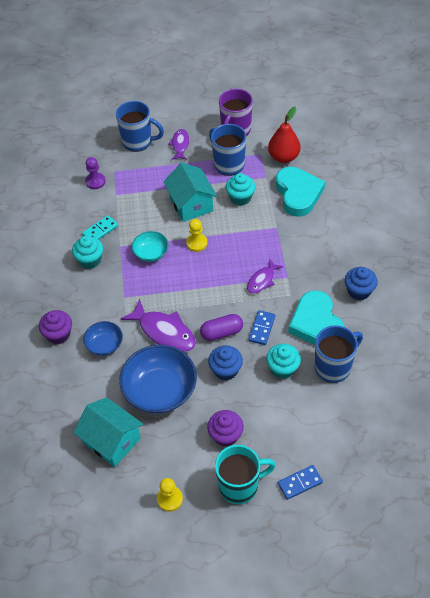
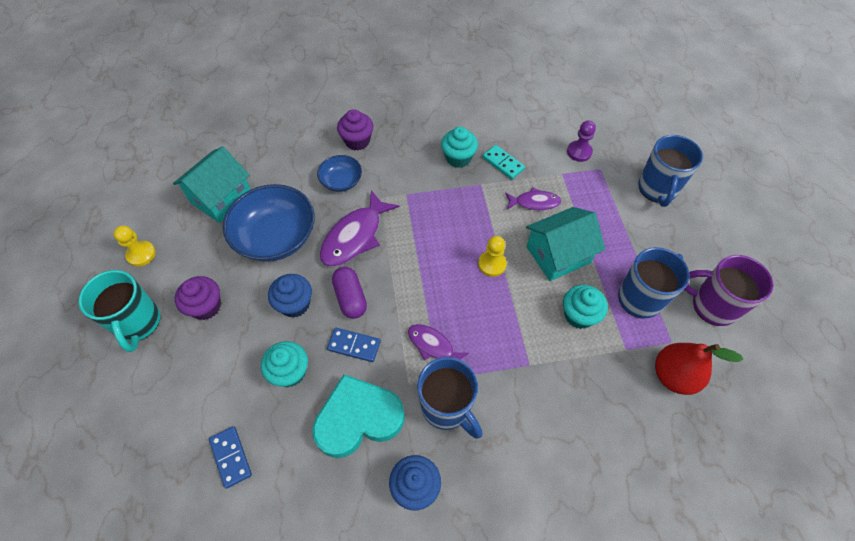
camera: 85 degrees right, 5 degrees up
turquoise bowl [132,231,168,262] -> none
purple fish [168,129,189,160] -> purple fish moved to [505,187,562,210]
turquoise heart [276,167,325,217] -> none
blue domino [278,465,323,500] -> blue domino moved to [209,426,252,489]
blue mug [315,325,363,383] -> blue mug moved to [417,357,482,439]

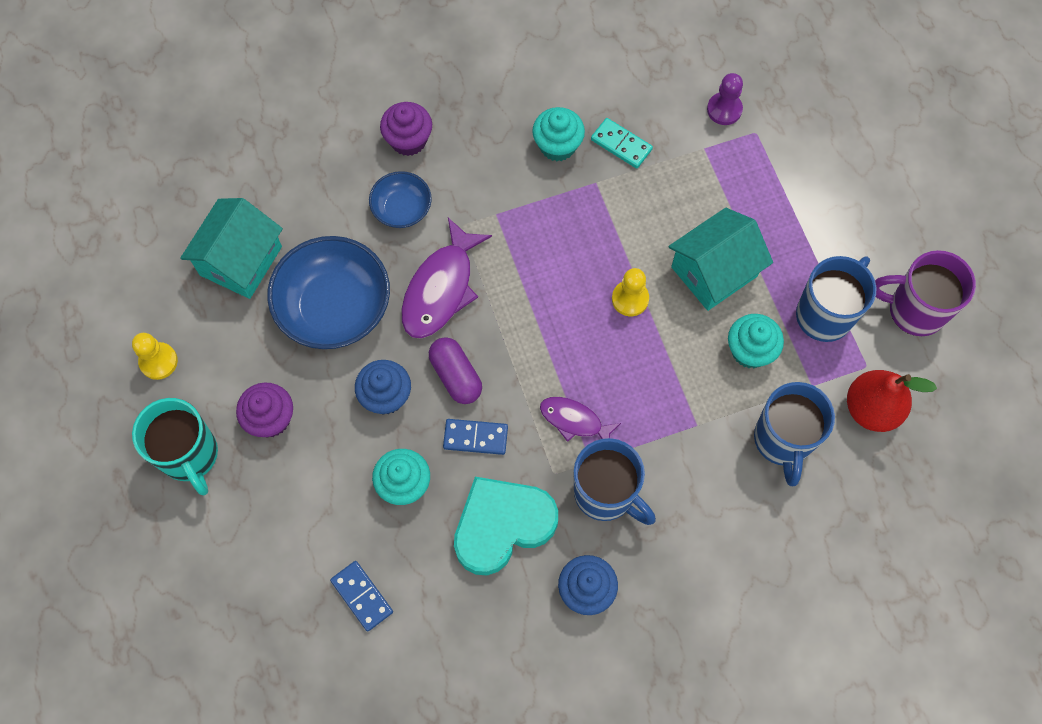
camera: 10 degrees left, 10 degrees up
purple fish [505,187,562,210] -> none
blue mug [638,135,703,207] -> blue mug moved to [754,382,835,486]

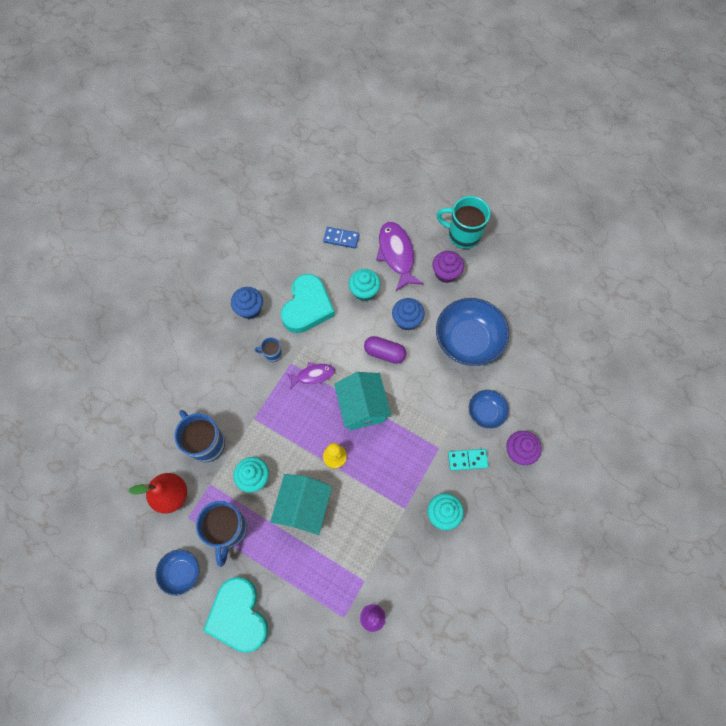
camera: 140 degrees right, 0 degrees up
yellow pawn [132,333,178,380] -> none
turquoise house [180,198,283,299] -> turquoise house moved to [334,372,391,430]
purple fish [401,218,492,339] -> purple fish moved to [376,222,423,291]
blue domino [443,419,508,455] -> none
blue mug [574,438,656,525] -> blue mug [255,337,282,362], size x0.50
turquoise domino [591,118,653,169] -> turquoise domino moved to [448,449,488,471]
purple mug [875,250,976,336] -> blue bowl [155,550,199,596]
none -> turquoise heart [203,577,268,653]

